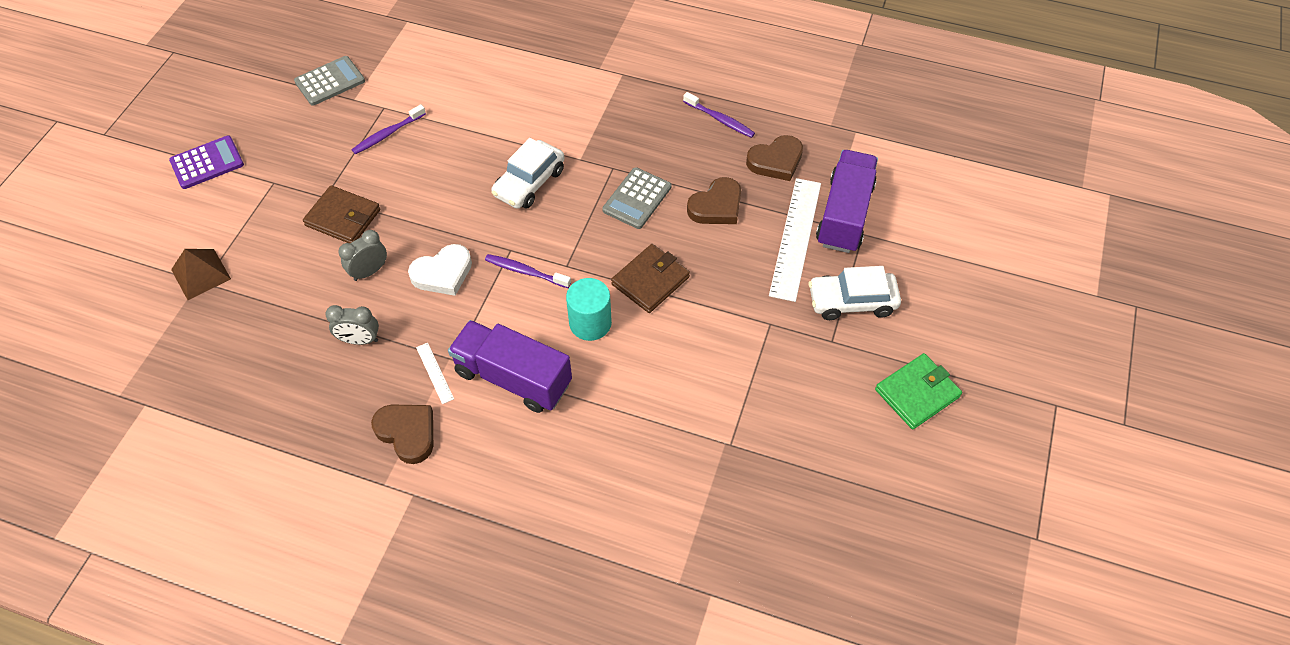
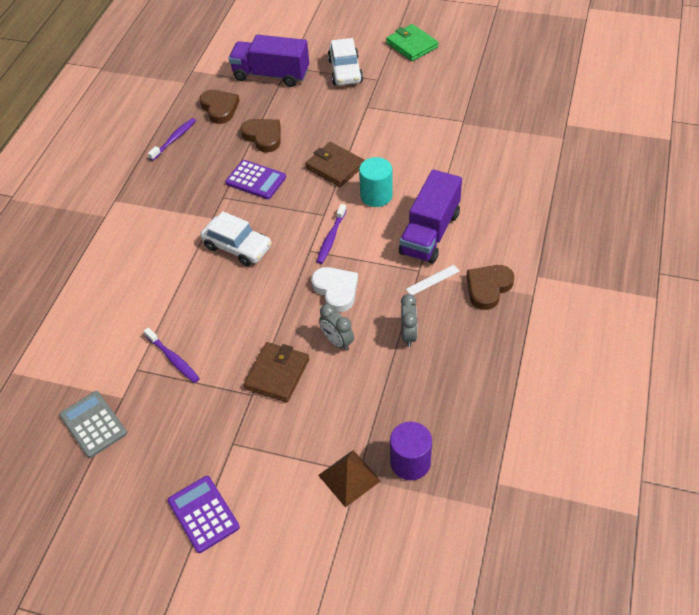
camera: 90 degrees left, 5 degrees down
grey calculator [602,167,671,229] -> purple calculator [225,160,286,199]
white ruler [769,178,821,302] -> none
none -> purple cylinder [390,422,432,480]

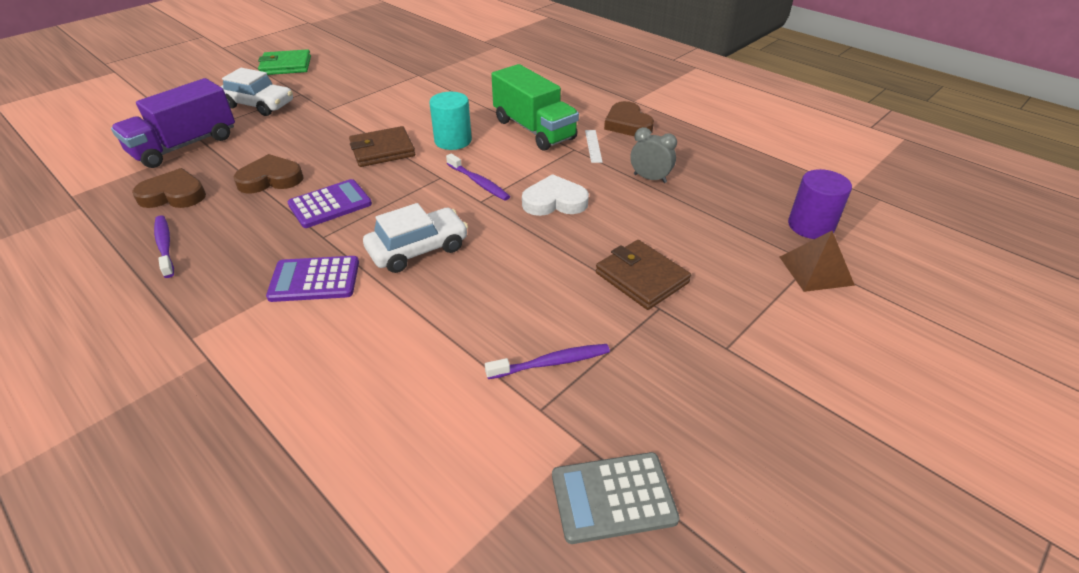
camera: 65 degrees left, 10 degrees down
purple calculator [168,476,240,553] -> purple calculator moved to [266,256,359,302]
grey clock [319,304,354,351] -> none
purple truck [399,169,462,264] -> green truck [491,64,579,151]

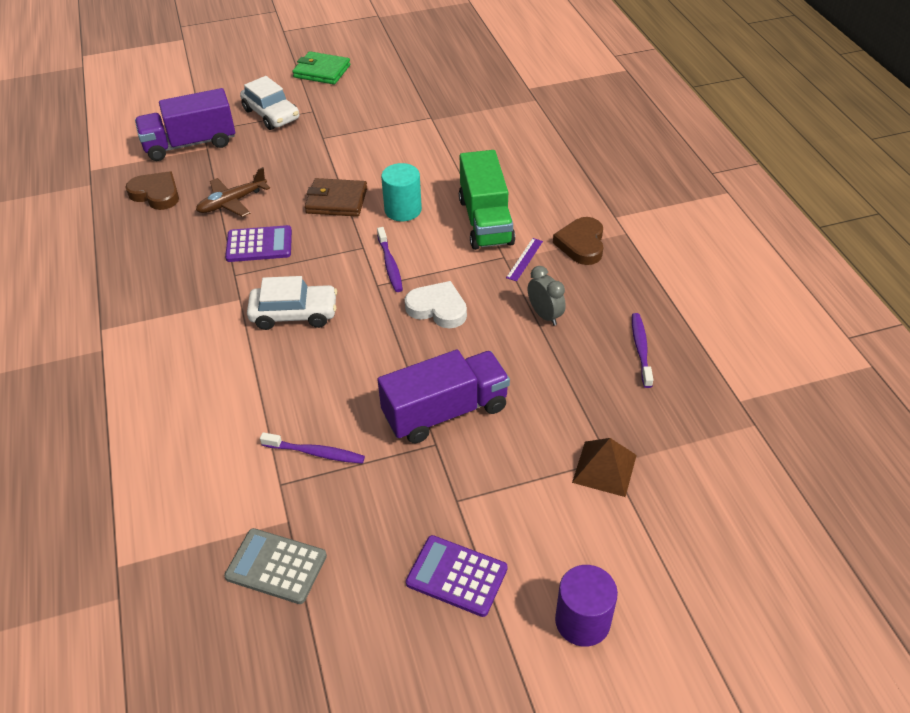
camera: 30 degrees right, 5 degrees up
purple toothbrush [154,215,174,278] -> purple toothbrush moved to [632,313,653,388]
brown heart [233,154,304,193] -> brown plane [196,167,270,217]
purple calculator [266,256,359,302] -> purple calculator moved to [406,535,508,617]
white ruler [585,130,602,163] -> purple ruler [506,238,543,281]
brown wallet [596,240,691,310] -> purple truck [377,350,510,443]
purple cylinder [788,169,852,239] -> purple cylinder moved to [555,565,618,647]

